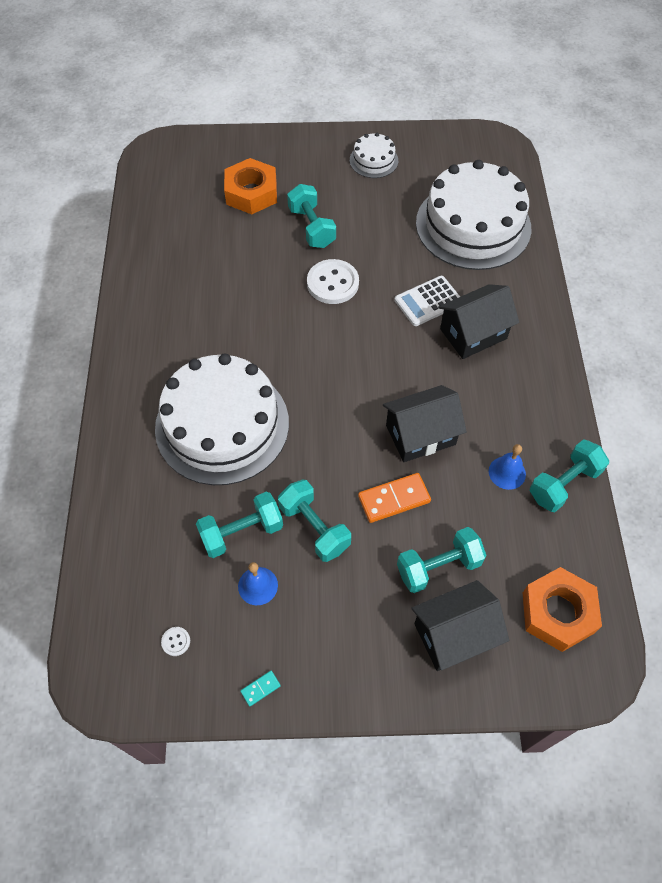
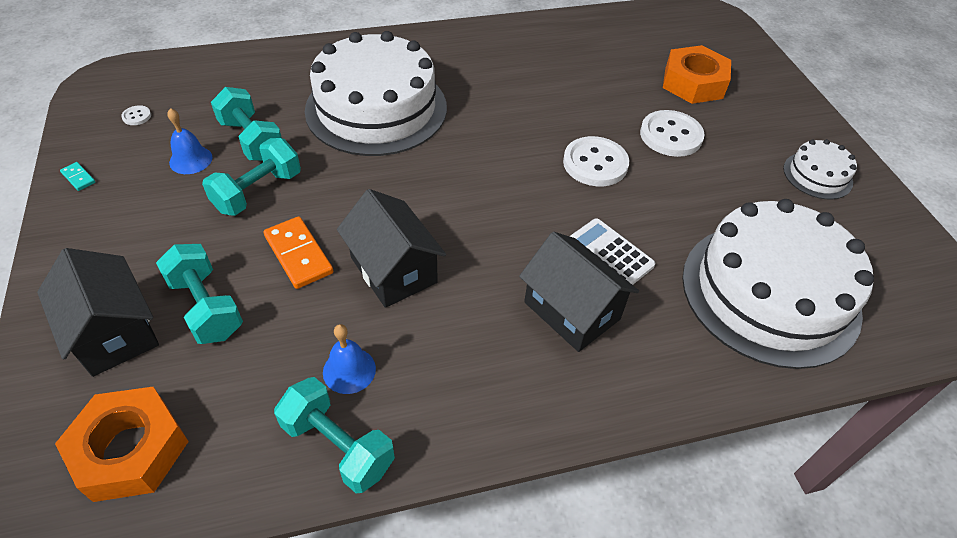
camera: 75 degrees right, 10 degrees down
turquoise dumbbell [287,184,336,248] -> white button [640,110,705,157]

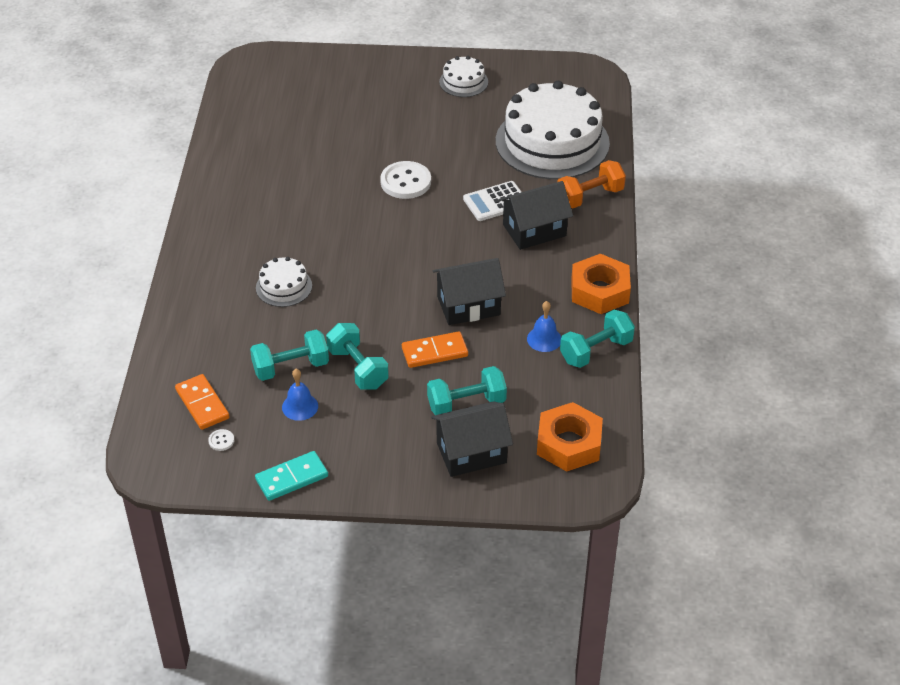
camera: 70 degrees left, 5 degrees down
turquoise domino [60,162,95,191] -> turquoise domino [255,451,328,501], size x2.03
white cake [305,31,447,156] -> white cake [256,257,312,307], size x0.45
white button [640,110,705,157] -> none
orange nut [663,45,731,104] -> orange nut moved to [571,254,631,314]
none -> orange domino [175,374,229,430]
none -> orange dumbbell [557,160,626,208]

